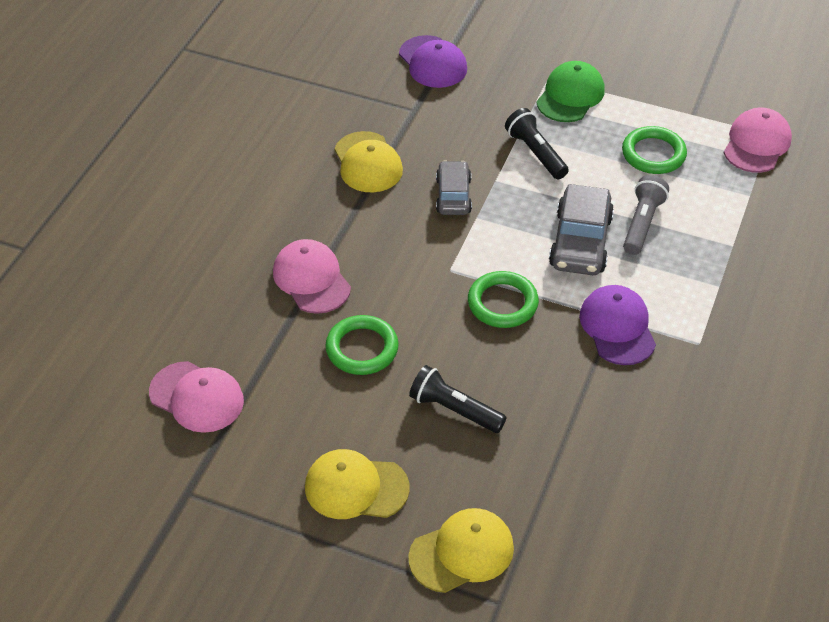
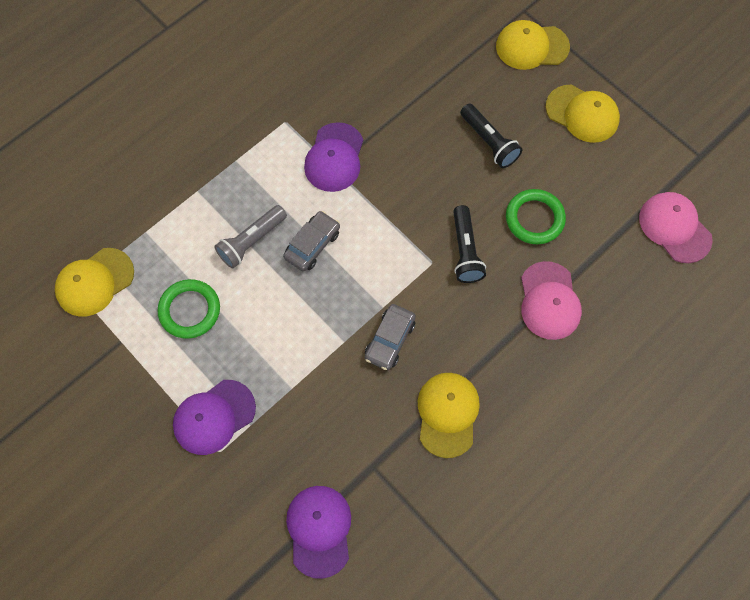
camera: 155 degrees left, 20 degrees up
green ring [468,271,539,328] -> none
black flashlight [505,108,569,179] -> black flashlight moved to [453,205,486,283]
green cap [536,61,605,122] -> purple cap [173,380,256,455]
grey car [549,184,614,275] -> grey car [283,211,340,272], size x0.65
pink cap [724,107,792,173] -> yellow cap [55,248,134,317]

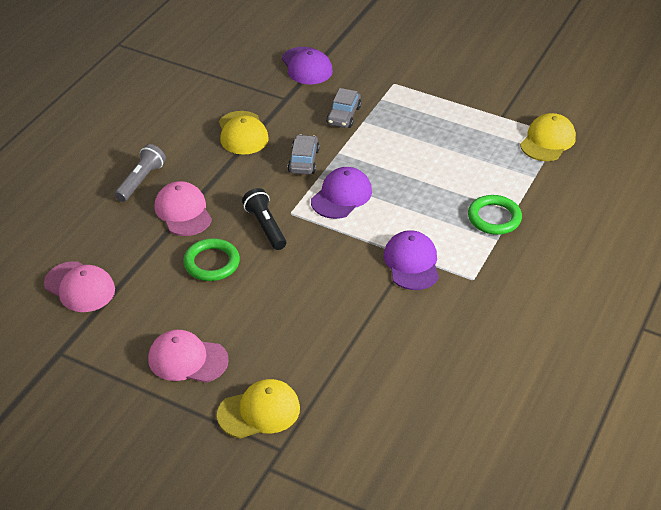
camera: 160 degrees right, 25 degrees down
green ring [157,279,220,339] -> green ring moved to [468,195,522,235]
purple cap [173,380,256,455] -> purple cap moved to [311,167,372,219]
grey flashlight [214,205,287,269] -> grey flashlight moved to [114,144,166,202]
grey car [283,211,340,272] -> grey car moved to [326,88,361,128]
black flashlight [460,103,522,168] -> none
yellow cap [545,85,620,143] -> pink cap [148,330,229,383]

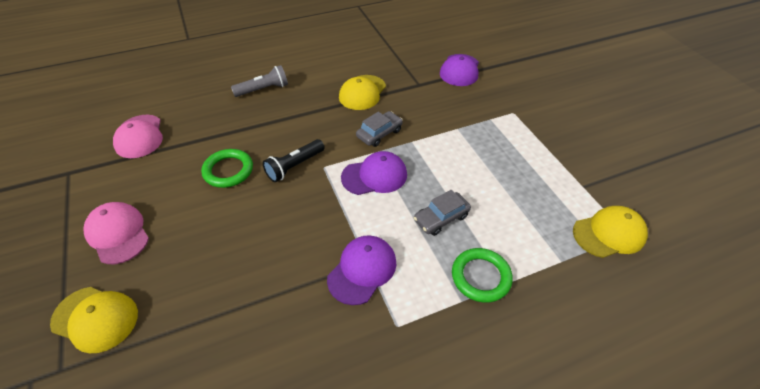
camera: 40 degrees right, 5 degrees up
pink cap [154,181,212,236] -> none
black flashlight [242,188,286,250] -> black flashlight turned 150 degrees counterclockwise [263,139,325,182]
grey car [326,88,361,128] -> grey car moved to [414,190,471,236]

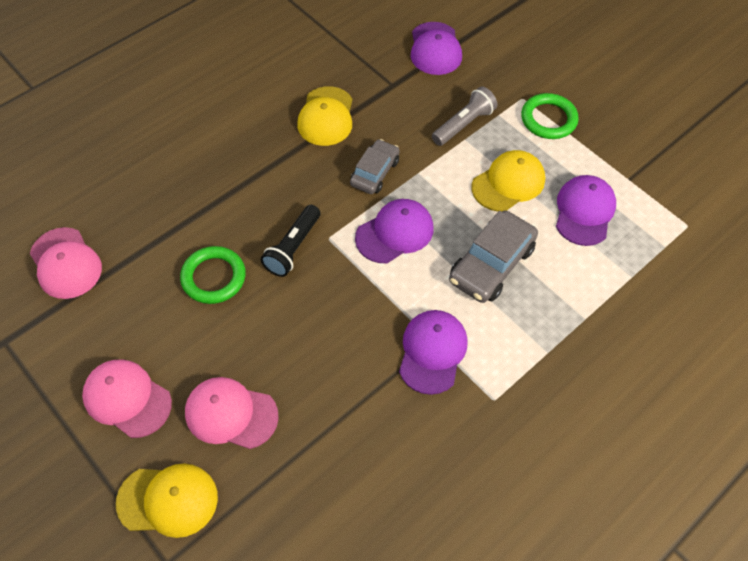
camera: 20 degrees left, 10 degrees up
grey flashlight [231,65,288,97] -> grey flashlight moved to [432,87,497,146]
grey car [414,190,471,236] -> grey car [449,210,538,303], size x1.54
green ring [452,248,513,303] -> green ring moved to [521,93,579,139]
yellow cap [573,206,648,258] -> yellow cap moved to [471,150,545,212]
none -> pink cap [185,377,279,449]
none -> purple cap [556,175,616,246]

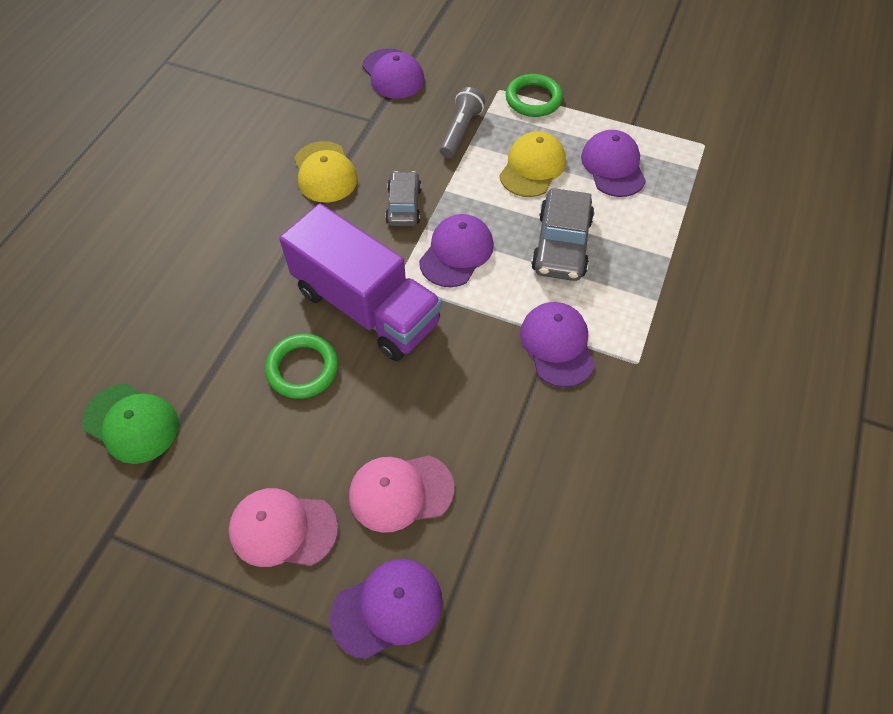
camera: 25 degrees left, 0 degrees up
pink cap [30,227,102,299] -> green cap [82,384,179,464]
yellow cap [116,463,218,538] -> purple cap [330,559,443,659]
black flashlight [261,205,320,277] -> purple truck [279,203,442,361]

